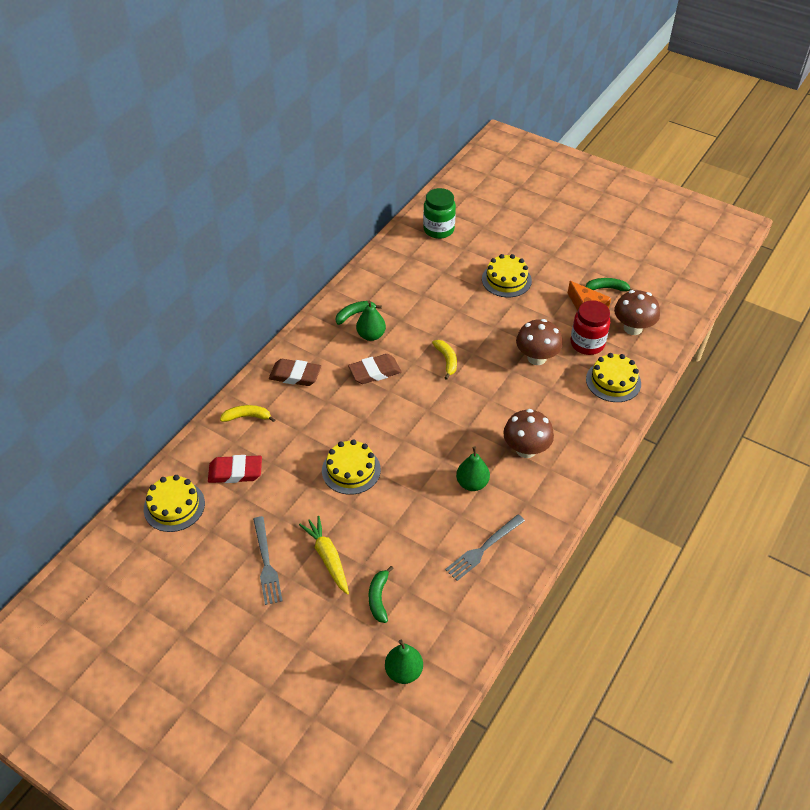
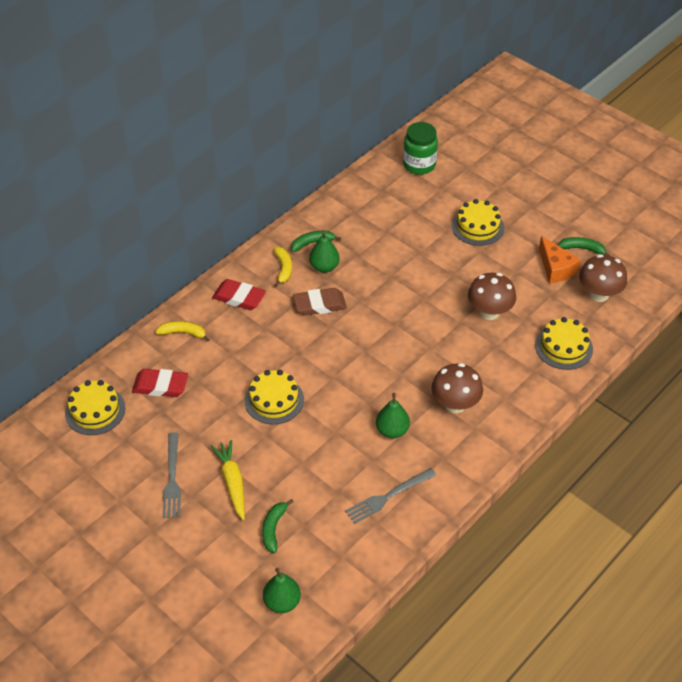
camera: 10 degrees right, 0 degrees up
brown eraser [269,359,321,386] -> red eraser [212,279,266,310]
yellow banana [432,340,457,380] -> yellow banana moved to [273,247,292,287]
red jar [571,300,610,355] -> none

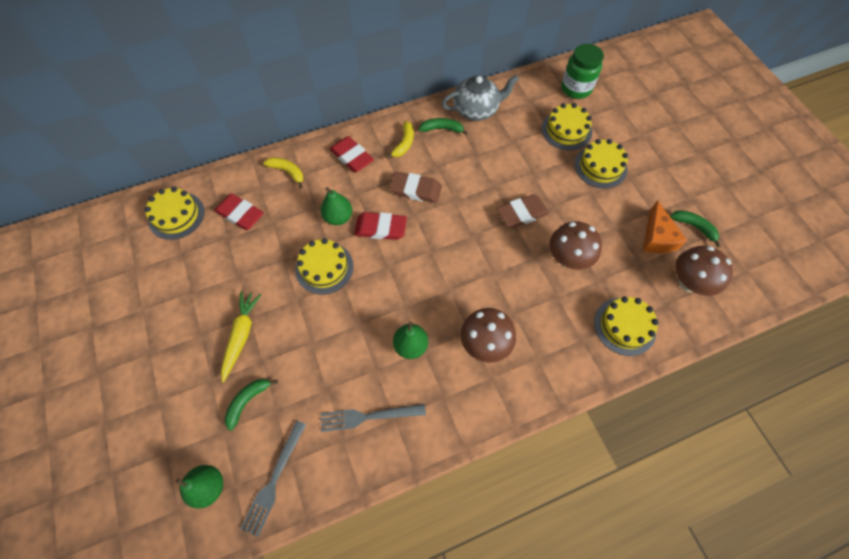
camera: 25 degrees right, 15 degrees up
grey fork [163,432,181,518] -> grey fork moved to [240,420,306,537]
green pear [309,231,340,273] -> green pear moved to [321,187,352,225]
none -> red eraser [354,212,407,240]
none -> grey teapot [442,75,519,121]
none -> brown eraser [497,194,549,228]
none -> yellow cake [542,103,592,151]

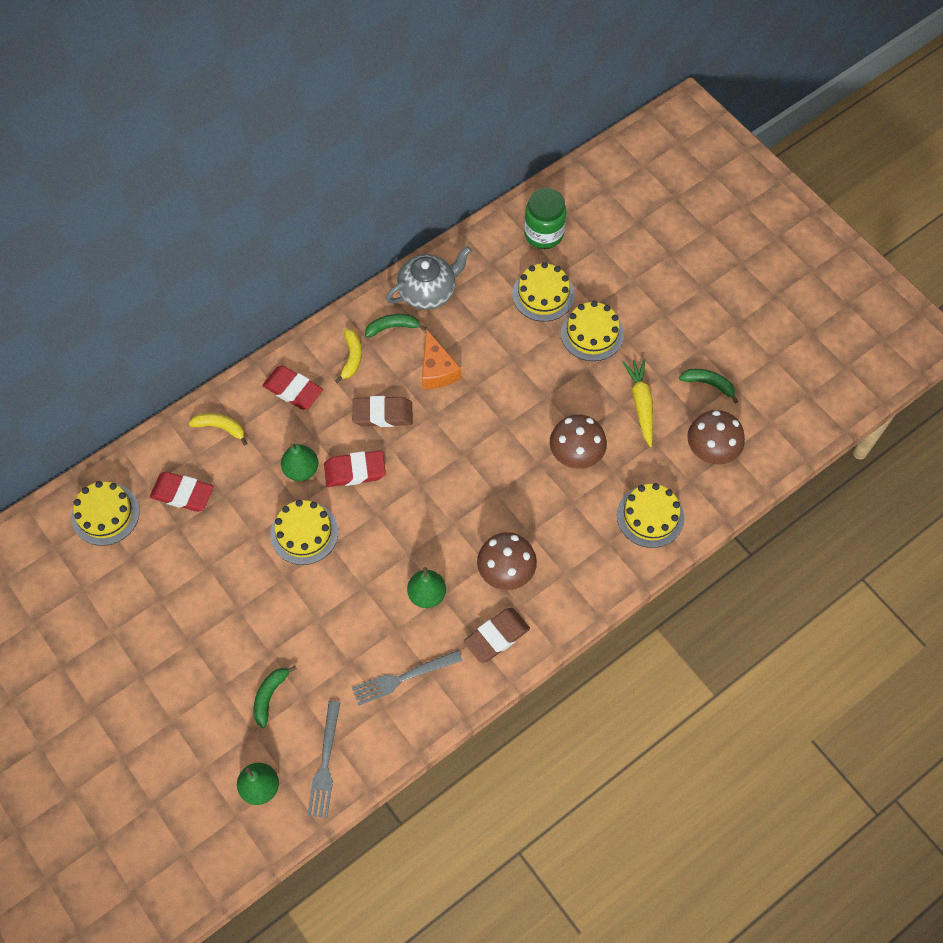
camera: 15 degrees left, 0 degrees up
yellow carrot [221,291,262,382] -> yellow carrot moved to [623,359,653,447]
brown eraser [497,194,549,228] -> brown eraser moved to [464,608,530,663]
orange cheese [643,200,687,253] -> orange cheese moved to [422,329,461,389]

